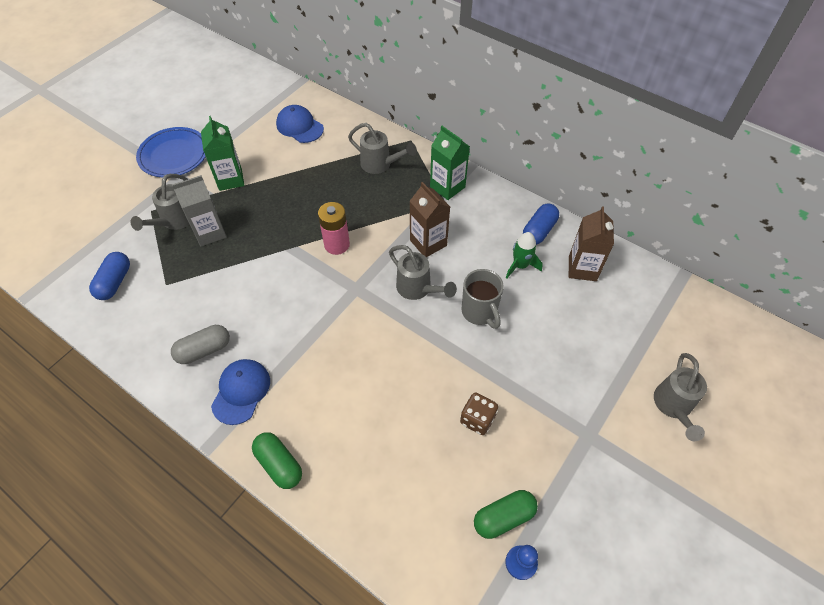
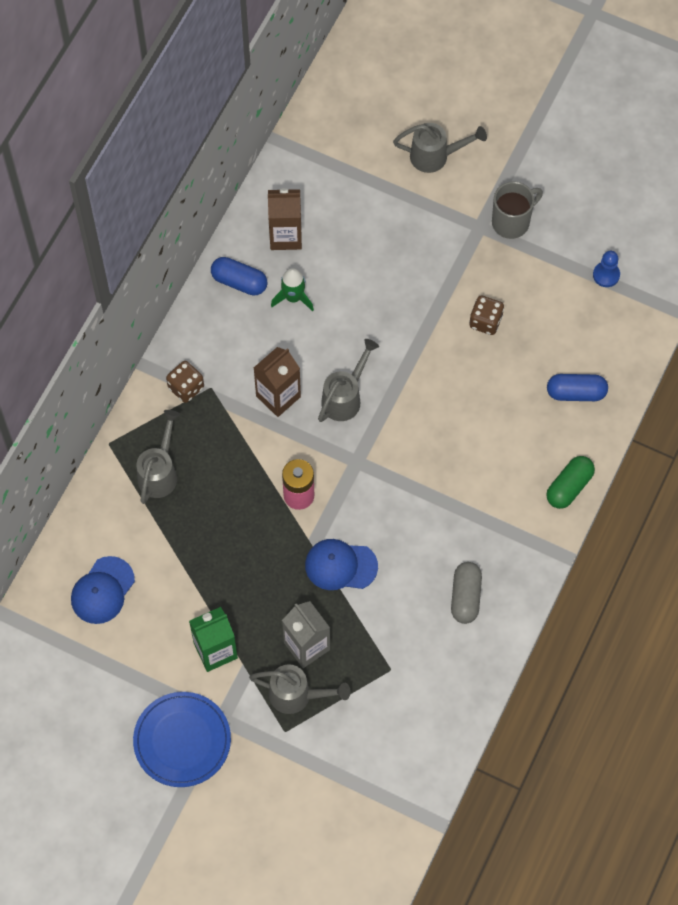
camera: 100 degrees left, 10 degrees up
blue capsule [89,252,130,300] -> blue capsule moved to [547,374,608,401]
grey capsule [171,325,230,364] -> grey capsule turned 45 degrees clockwise [451,562,482,624]
blue cap [211,359,270,425] -> blue cap moved to [305,539,378,590]
green carton [430,126,470,200] -> brown dice [166,361,204,403]
grey mug [461,269,504,329] -> grey mug moved to [492,181,543,239]
green capsule [474,490,538,539] -> none

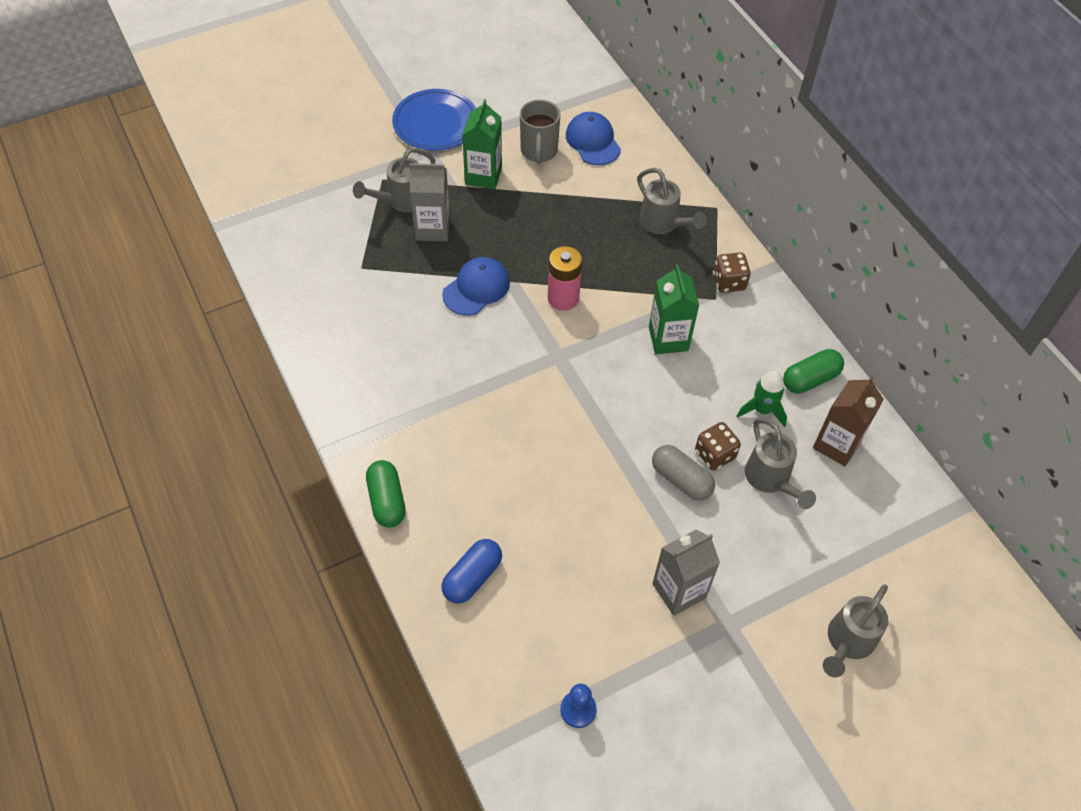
camera: 125 degrees right, 10 degrees down
blue capsule [211,257,267,295] -> green capsule [783,349,844,394]
brown carton [254,347,301,417] -> green carton [649,264,699,354]
grey watering can [318,339,379,422] -> grey watering can moved to [745,418,816,509]
grey capsule [451,562,482,624] -> grey capsule moved to [652,445,715,501]
brown dice [469,296,504,335] -> brown dice moved to [695,422,741,471]
grey mug [492,181,543,239] -> grey mug moved to [520,100,561,164]
none -> grey carton [652,529,720,616]

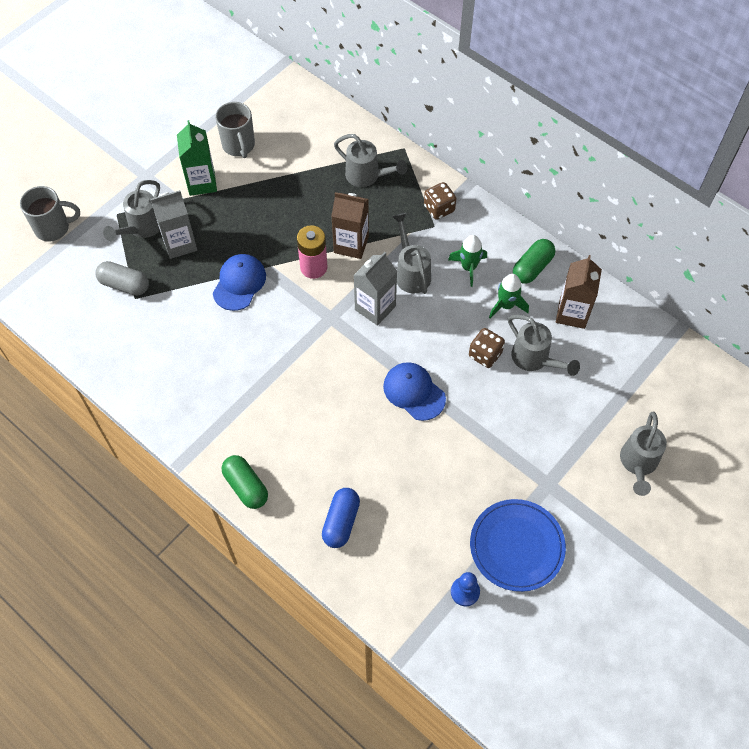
camera: 20 degrees left, 5 degrees up
blue plate [392,89,476,150] -> blue plate moved to [470,499,566,592]
blue cap [566,112,621,165] -> blue cap moved to [383,362,446,421]
green carton [649,264,699,354] -> grey watering can [392,213,431,294]
grey capsule [652,445,715,501] -> grey capsule moved to [95,261,149,296]
grey carton [652,529,720,616] -> grey carton moved to [354,252,397,326]
none -> grey mug [20,186,80,241]
none -> brown carton [331,192,369,259]
none -> green rocket [448,235,487,287]

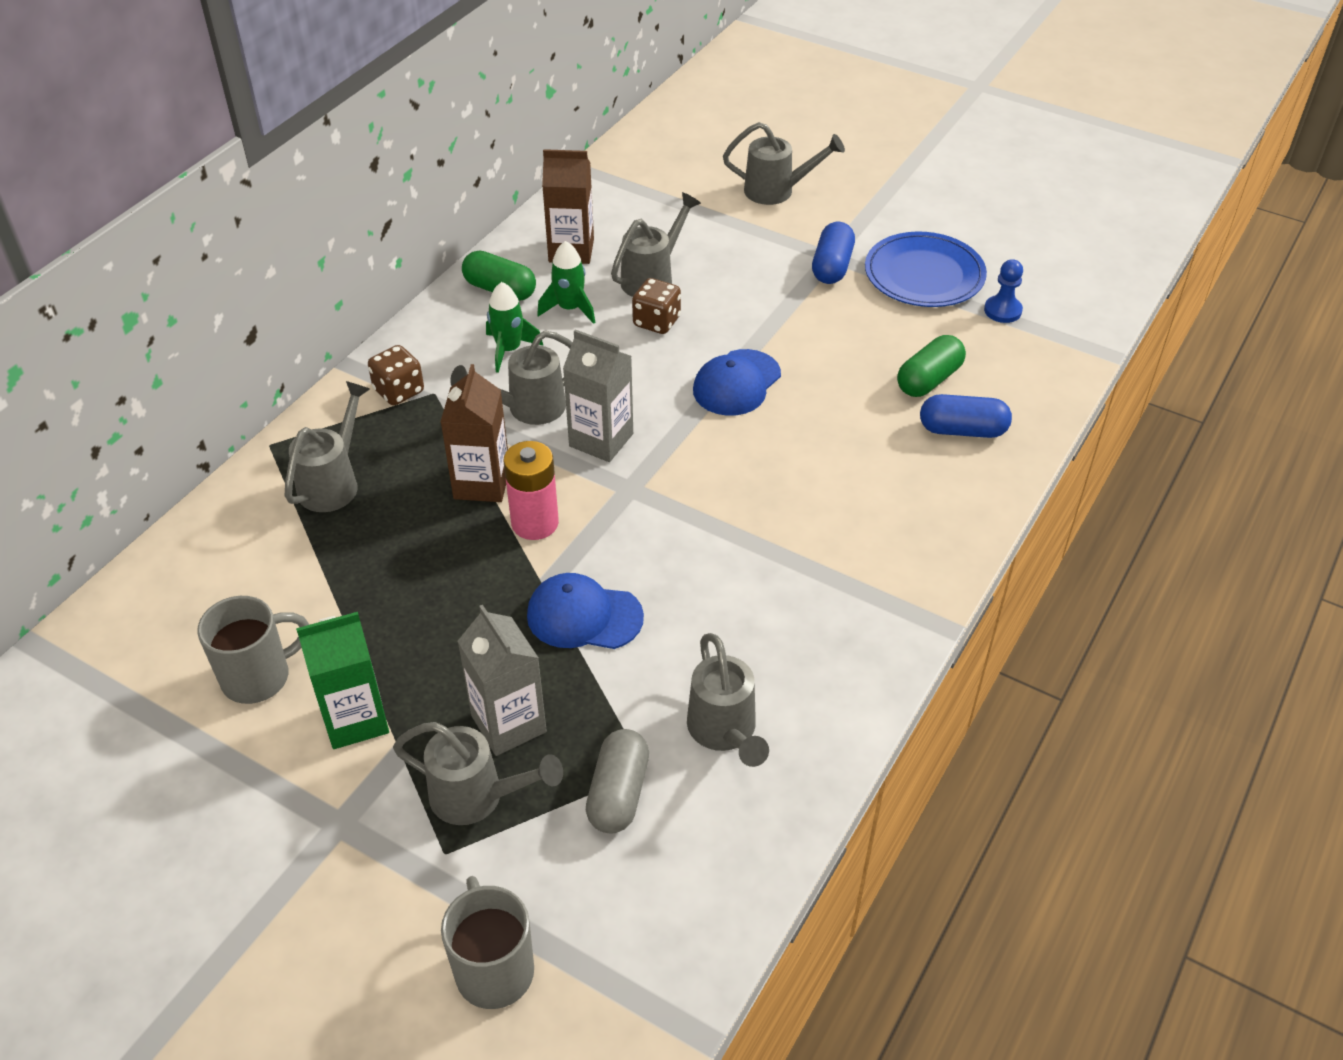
camera: 100 degrees left, 15 degrees down
green capsule [222,455,268,509] -> green capsule moved to [897,335,966,397]
none -> grey watering can [687,633,769,767]
none -> blue capsule [812,222,855,284]

